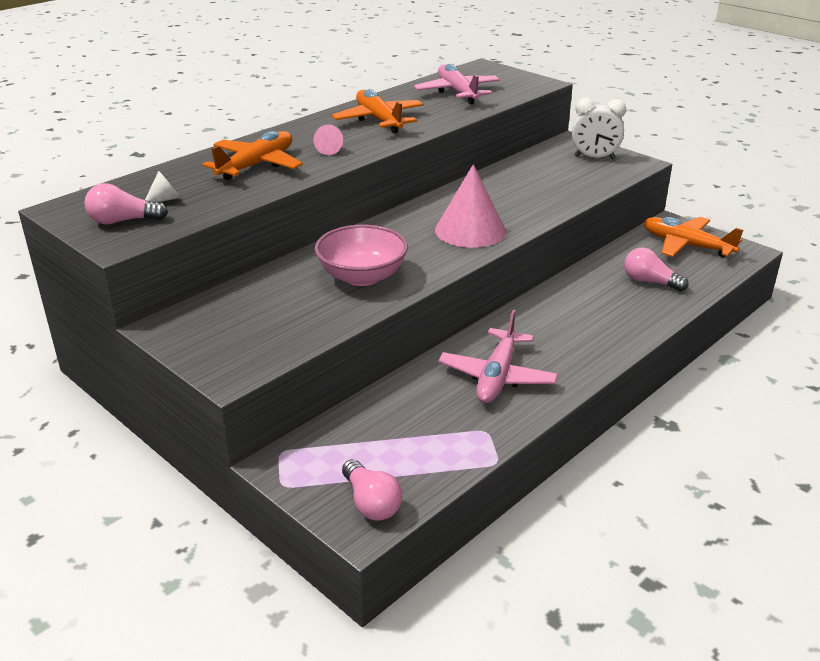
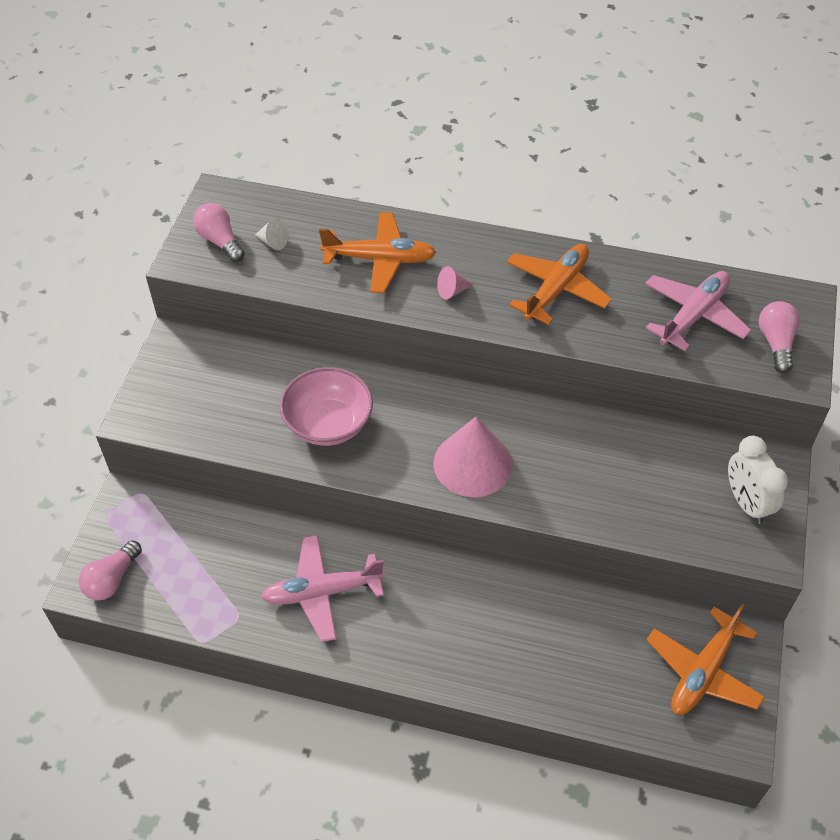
camera: 60 degrees right, 20 degrees up
pink light bulb [624,247,689,291] -> pink light bulb moved to [759,301,800,373]
orange plane [644,217,743,257] -> orange plane turned 150 degrees counterclockwise [646,603,765,715]

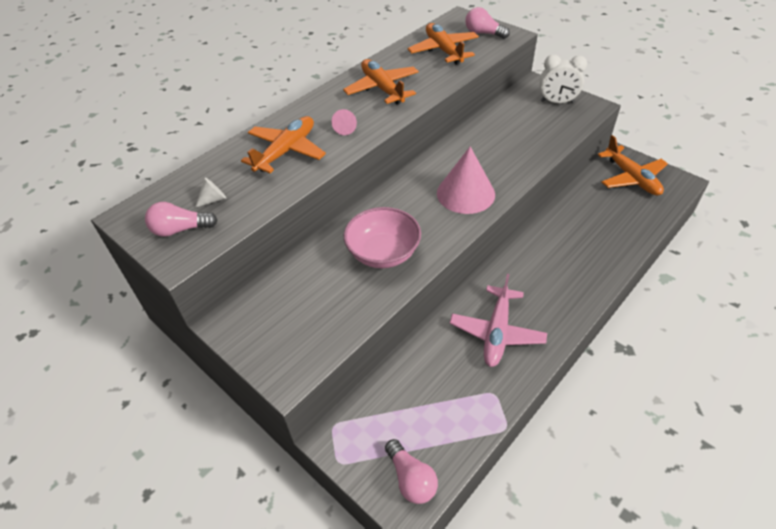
camera: 60 degrees left, 5 degrees down
pink plane [645,271,751,351] -> orange plane [408,23,479,65]

